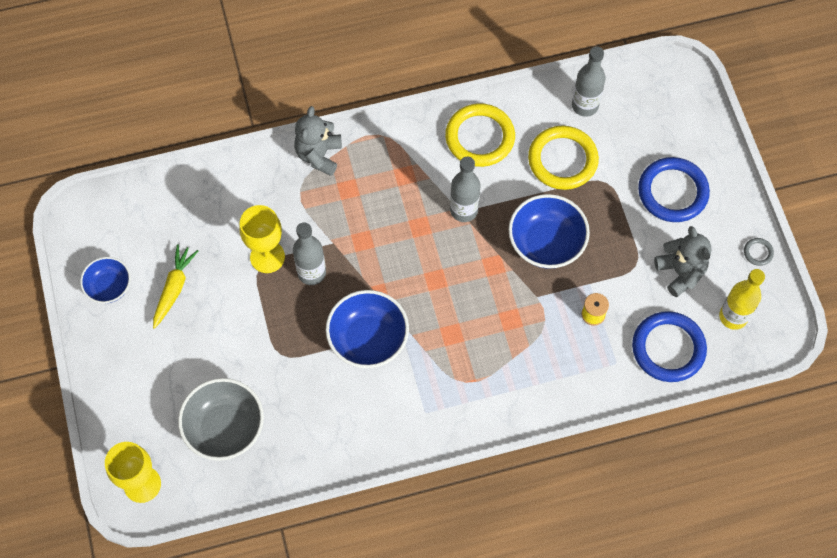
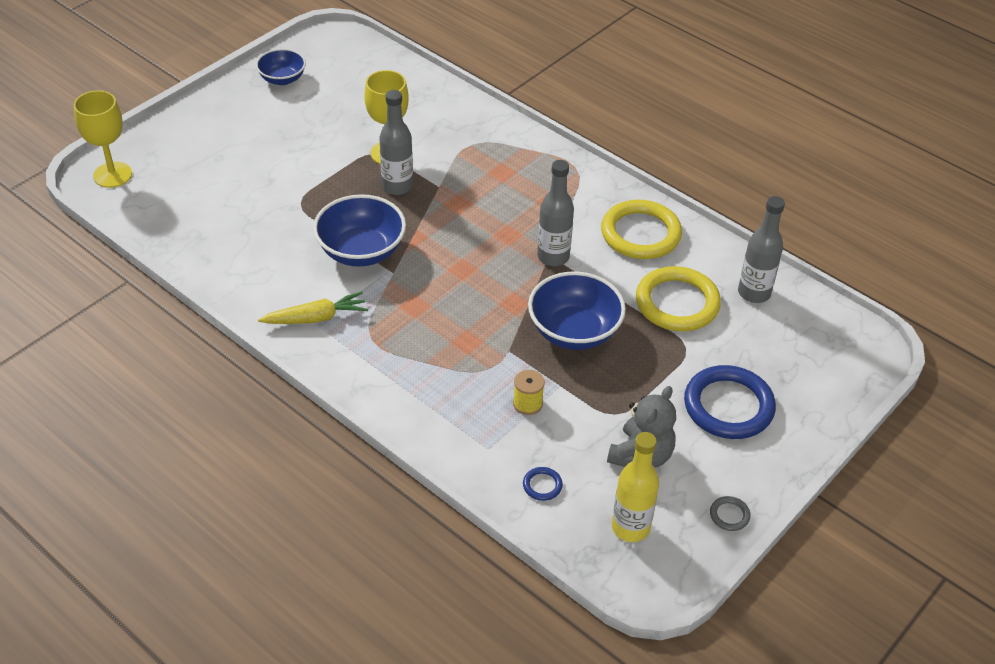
camera: 55 degrees right, 20 degrees down
yellow carrot [153,244,198,329] -> yellow carrot moved to [258,291,368,324]
grey bowl [178,378,264,461] -> none
grey teddy bear [294,106,342,176] -> none
blue ring [632,311,707,382] -> blue ring [523,467,563,501], size x0.41

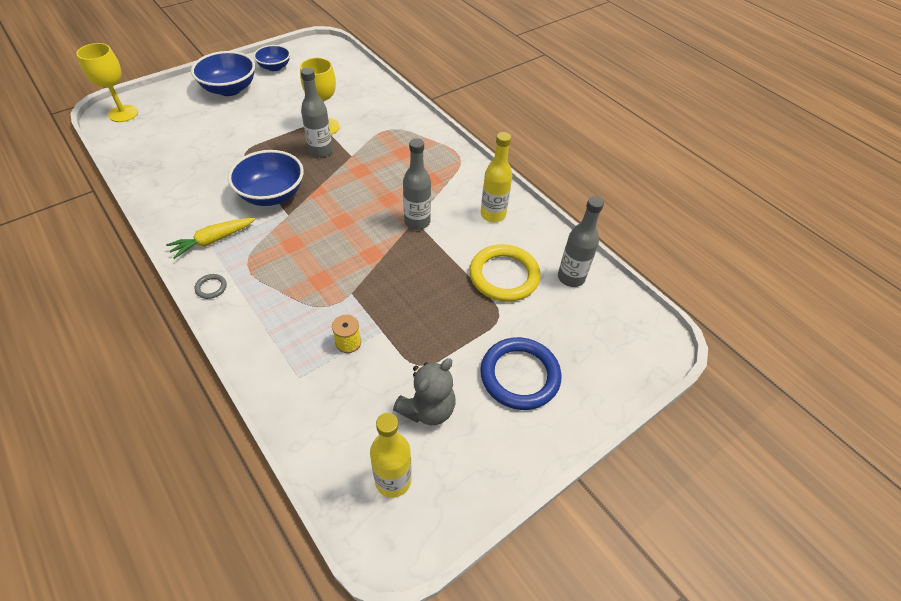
camera: 10 degrees right, 5 degrees up
yellow carrot [258,291,368,324] -> yellow carrot turned 150 degrees clockwise [166,218,255,259]
blue ring [523,467,563,501] -> none
blue bowl [528,272,626,350] -> blue bowl moved to [191,51,255,96]
yellow ring [601,200,682,259] -> yellow bottle [481,132,512,222]
grey ring [710,496,750,531] -> grey ring moved to [195,274,227,299]

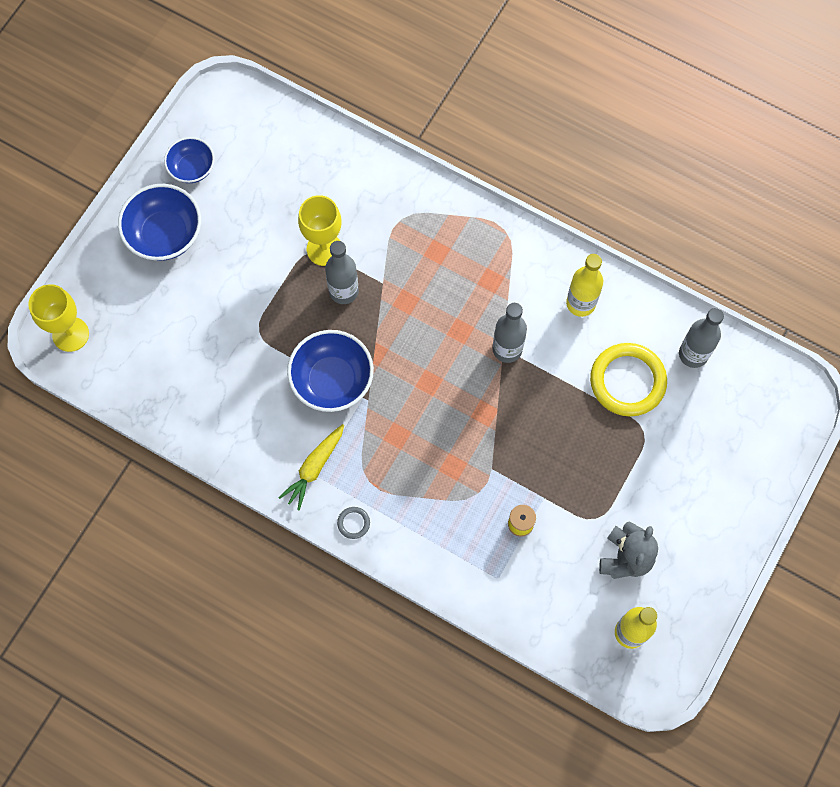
camera: 20 degrees left, 20 degrees up
blue ring [480,337,562,410] -> none

